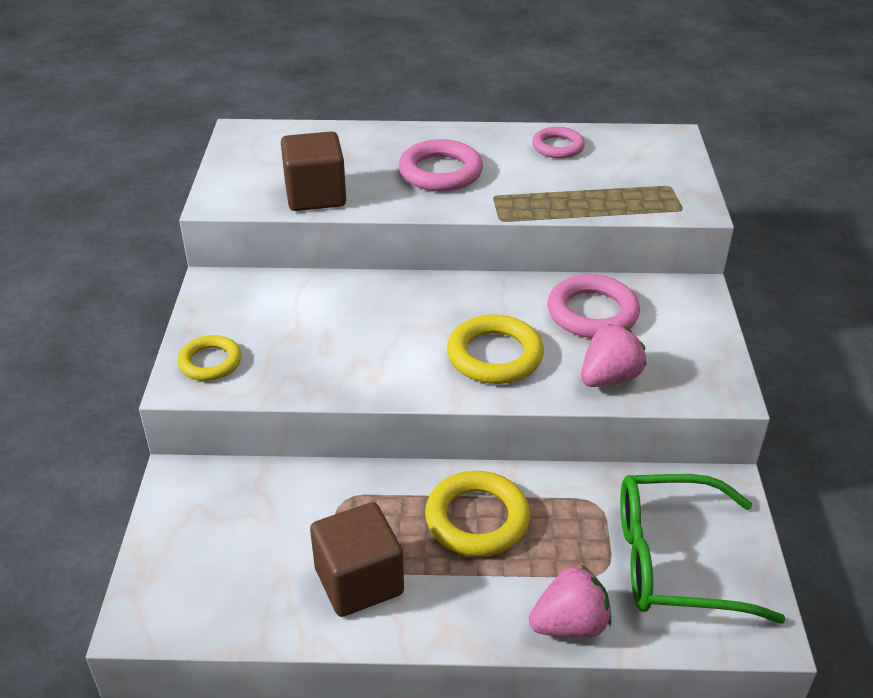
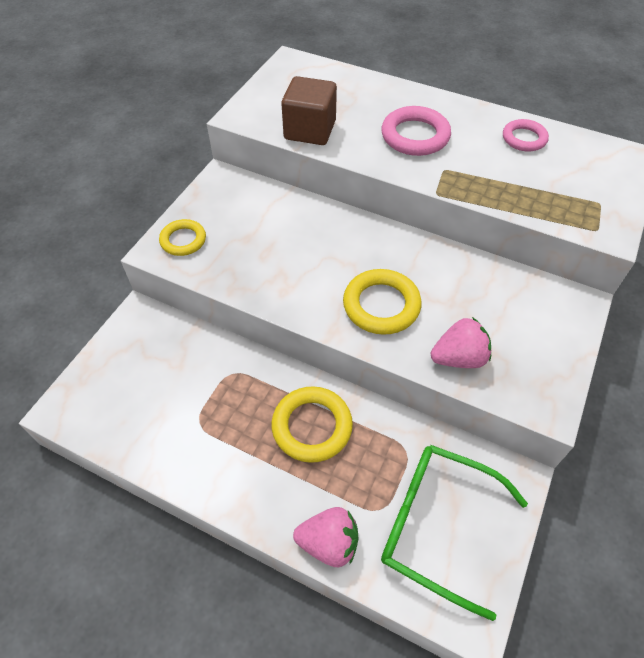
camera: 25 degrees right, 15 degrees up
brown cube [310,502,404,617] -> none
pink ring [548,274,640,338] -> none

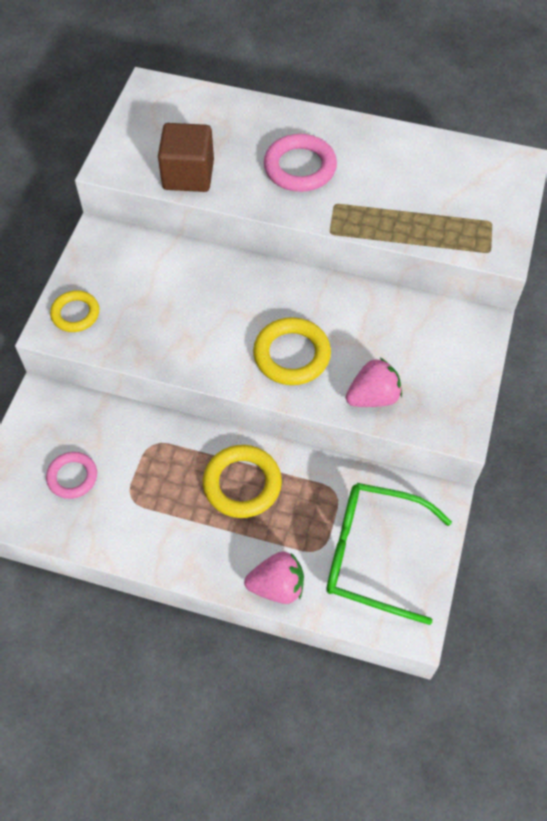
camera: 10 degrees left, 5 degrees up
pink ring [503,119,549,152] -> pink ring moved to [46,452,97,499]

